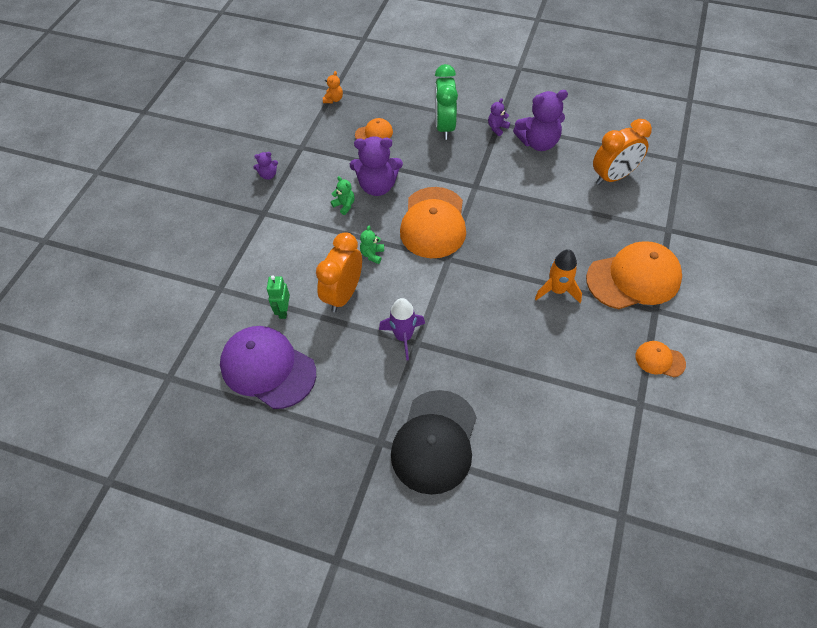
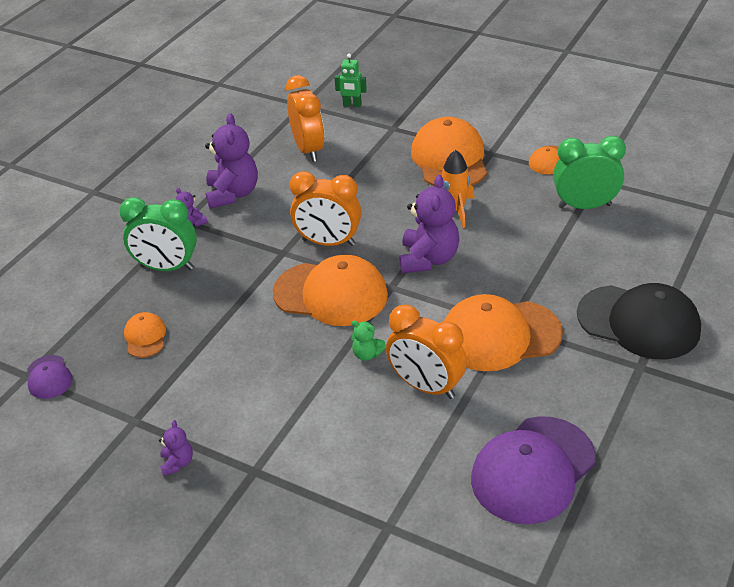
camera: 80 degrees left, 15 degrees down
green robot [267,276,290,319] -> green robot moved to [335,54,367,107]
orange teddy bear [323,71,343,103] -> purple cap [27,355,73,399]
green teddy bear [331,176,355,215] -> none
purple teddy bear [350,136,403,196] -> purple teddy bear moved to [399,175,459,273]
purple rocket [379,298,425,361] -> orange cap [443,294,563,371]
none -> orange clock [290,171,362,246]
none -> green clock [553,136,626,209]

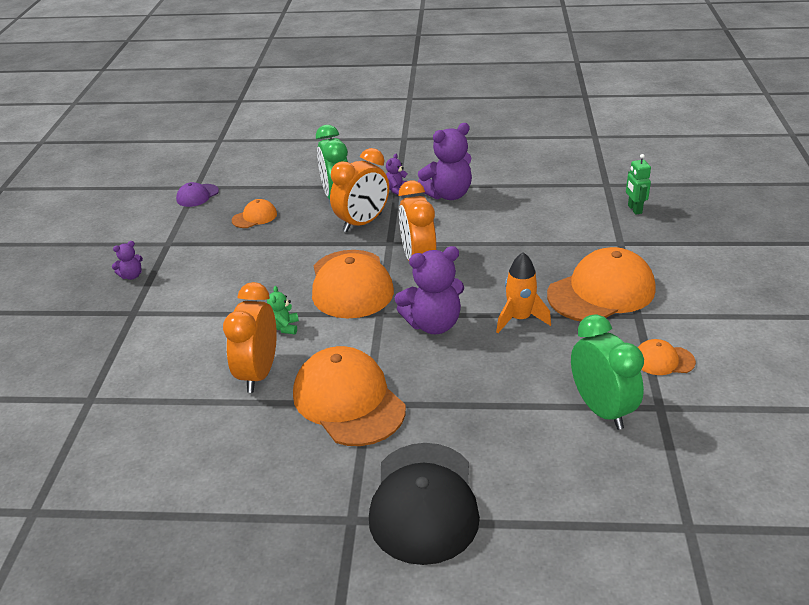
camera: 65 degrees right, 5 degrees down
orange clock [286,75,325,162] -> orange clock moved to [330,148,389,232]
purple cap [471,416,596,524] -> none

